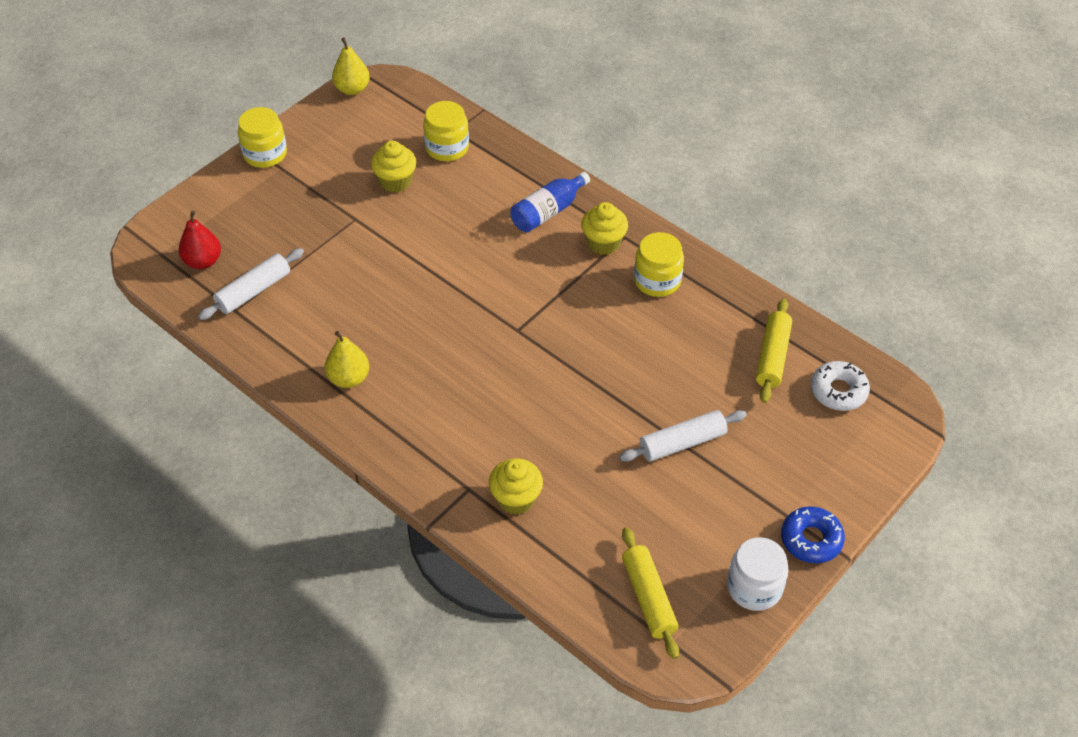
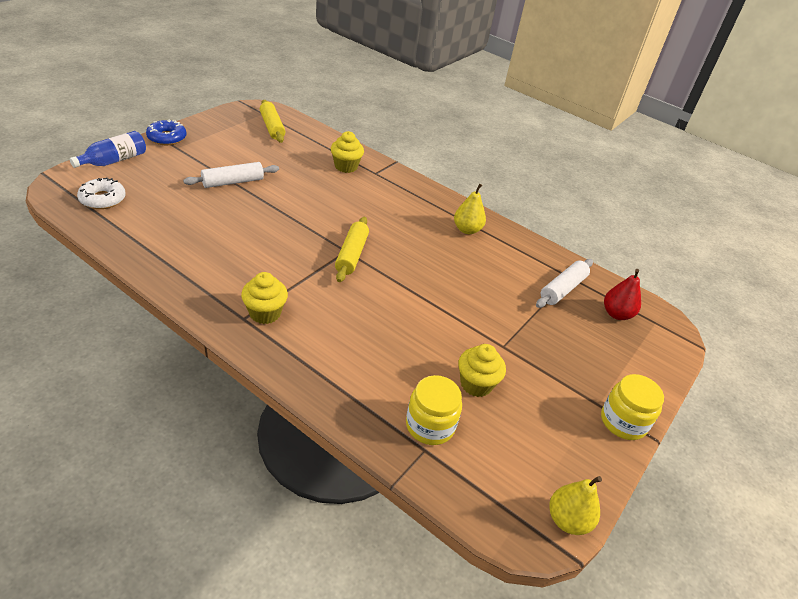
camera: 170 degrees right, 10 degrees down
blue bottle [510,172,590,232] -> blue bottle moved to [70,131,146,168]
yellow jar [634,232,684,297] -> none
white jar [727,537,789,611] -> none
yellow rolling pin [756,298,792,403] -> yellow rolling pin moved to [335,217,369,282]

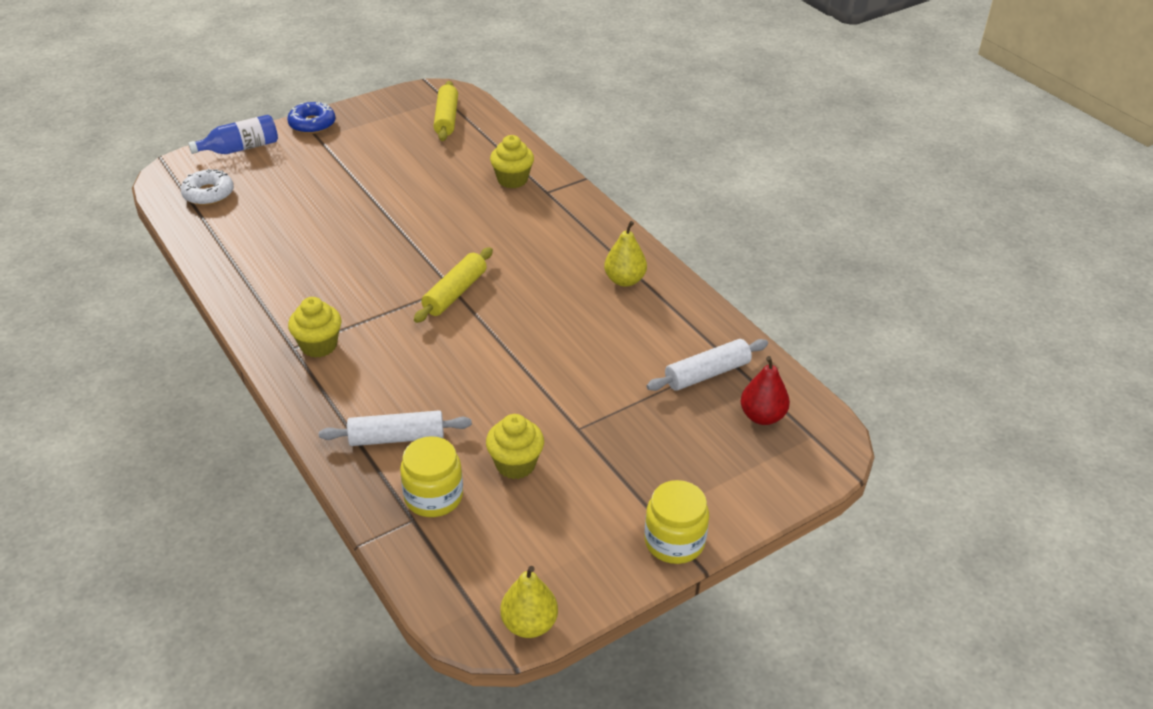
camera: 25 degrees right, 0 degrees up
white rolling pin [183,162,279,188] -> white rolling pin moved to [319,410,472,446]

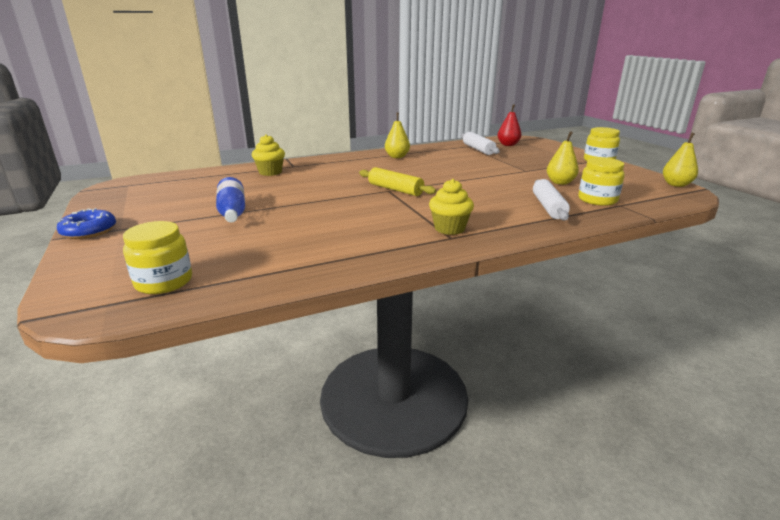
camera: 80 degrees left, 15 degrees down
white donut [181,169,234,205] -> yellow jar [123,221,192,294]
blue bottle [188,115,278,154] -> blue bottle moved to [216,177,245,222]
yellow rolling pin [434,81,458,141] -> none
yellow cupcake [486,414,544,479] -> yellow pear [547,132,579,185]

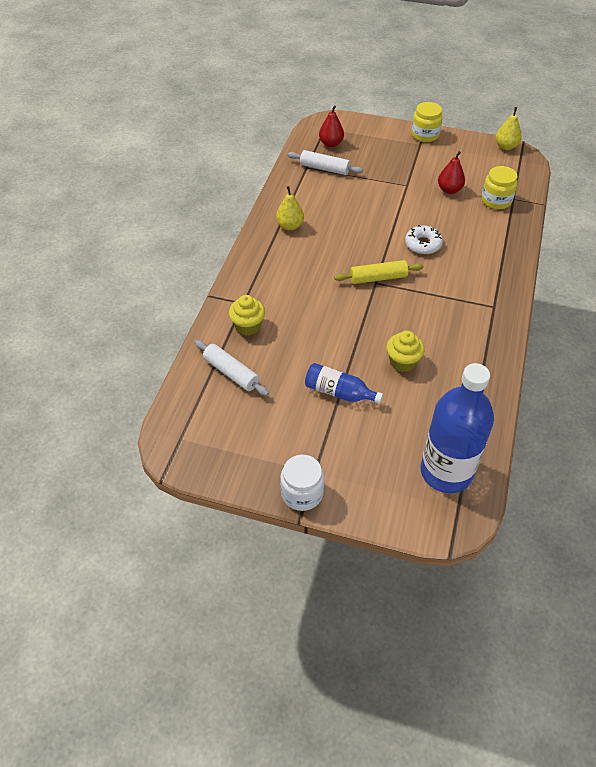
camera: 50 degrees left, 25 degrees up
blue donut [57,208,116,239] -> white jar [280,455,324,511]
yellow jar [123,221,192,294] -> blue bottle [421,363,494,493]
yellow cupcake [429,179,474,235] -> yellow cupcake moved to [386,331,425,372]
white rolling pin [533,179,570,220] -> white rolling pin moved to [195,340,269,396]
yellow pear [547,132,579,185] -> red pear [438,151,465,194]
none -> white donut [405,225,443,254]

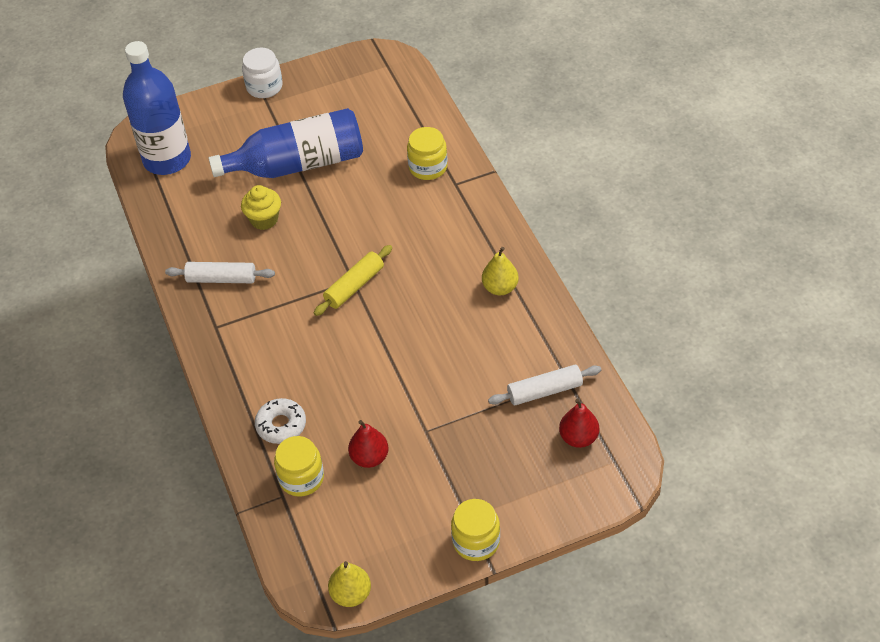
camera: 145 degrees right, 0 degrees up
white rolling pin [195,340,269,396] -> white rolling pin moved to [165,262,275,283]
yellow cupcake [229,295,265,336] -> yellow jar [407,127,448,180]
blue bottle [305,363,383,404] -> blue bottle [209,108,363,178], size x1.93
white donut [405,225,443,254] -> white donut moved to [255,398,306,444]

